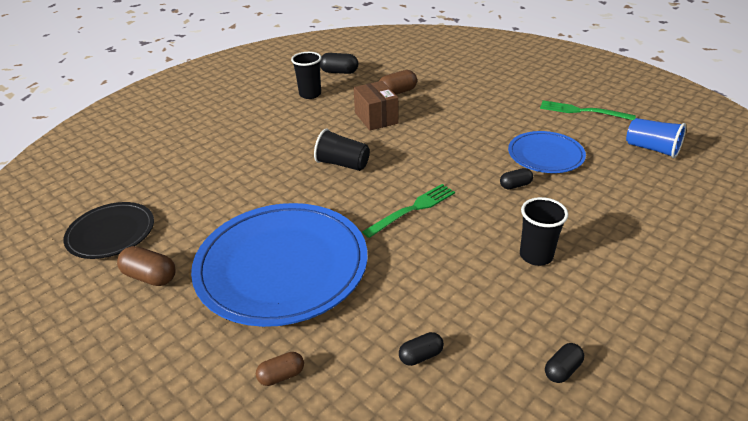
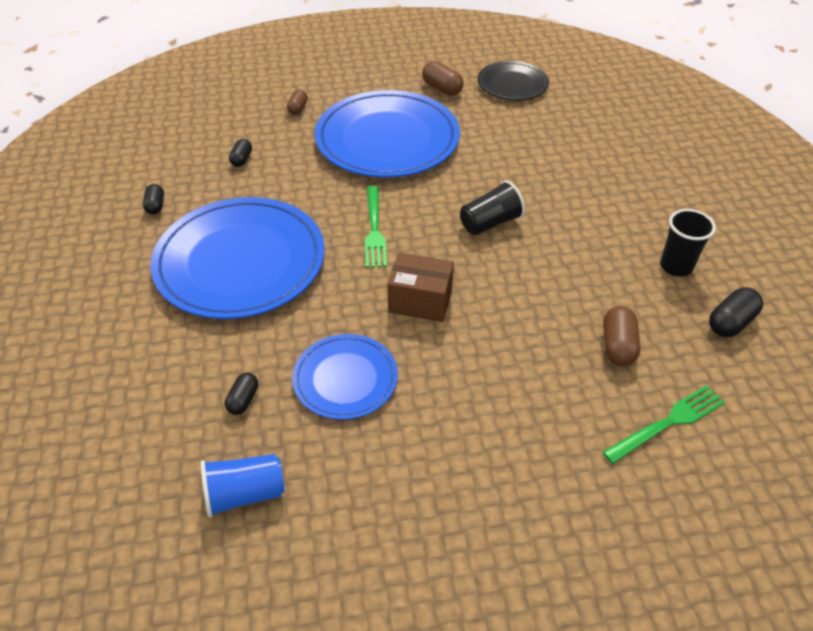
camera: 125 degrees right, 10 degrees up
brown capsule [117,246,176,286] -> brown capsule turned 75 degrees clockwise [422,61,464,96]
brown box [354,81,399,131] -> brown box moved to [387,252,454,322]
black capsule [500,168,533,189] -> black capsule moved to [225,373,258,415]
black cup [520,197,569,266] -> blue plate [150,197,325,319]
green fork [540,100,636,120] -> green fork moved to [603,385,725,464]

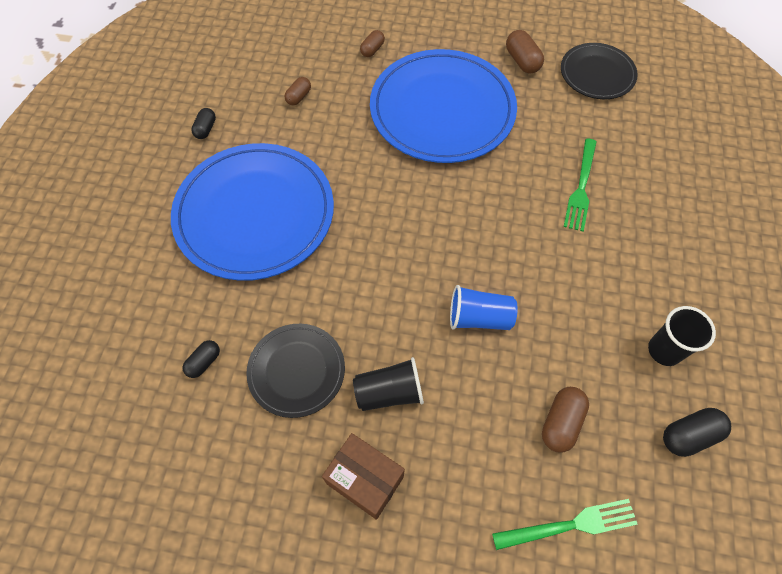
camera: 20 degrees right, 15 degrees up
blue cup [201,454,285,518] -> blue cup moved to [450,285,518,330]
black capsule [229,139,252,167] -> brown capsule [284,77,311,106]
blue plate [292,334,398,420] -> black plate [246,324,345,418]
green fork [365,186,387,268] -> green fork moved to [563,139,597,231]
brown box [387,252,454,322] -> brown box moved to [322,433,405,520]
black cup [460,180,525,235] -> black cup moved to [353,357,424,411]

